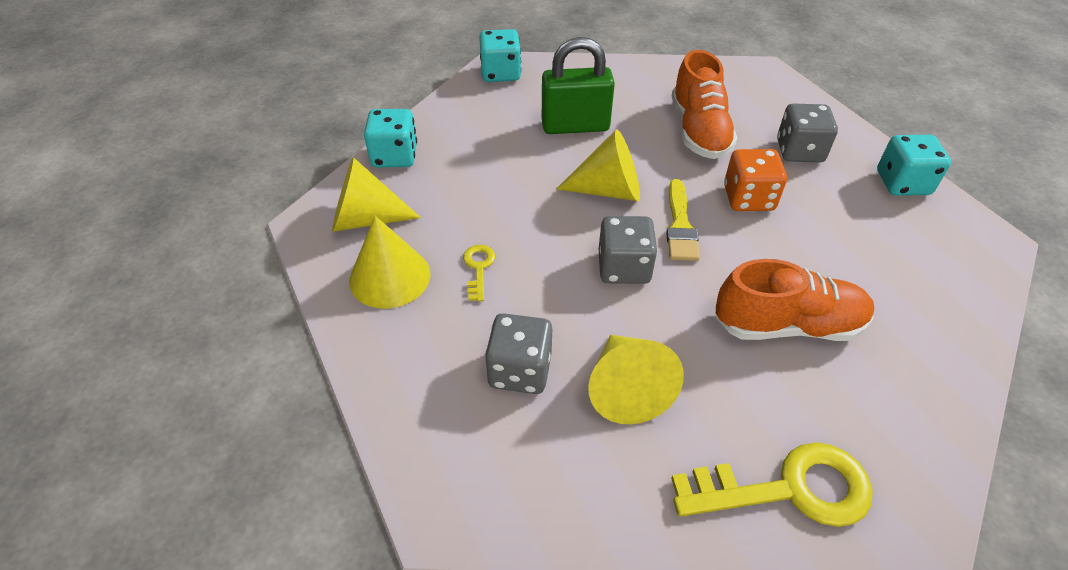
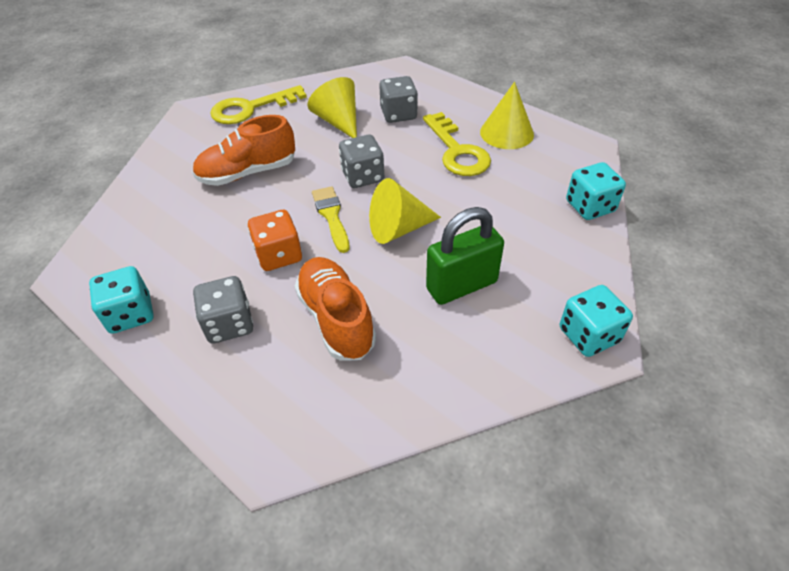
camera: 160 degrees right, 0 degrees up
yellow cone [332,157,421,232] -> none
yellow key [463,245,495,301] -> yellow key [423,112,491,176], size x2.11

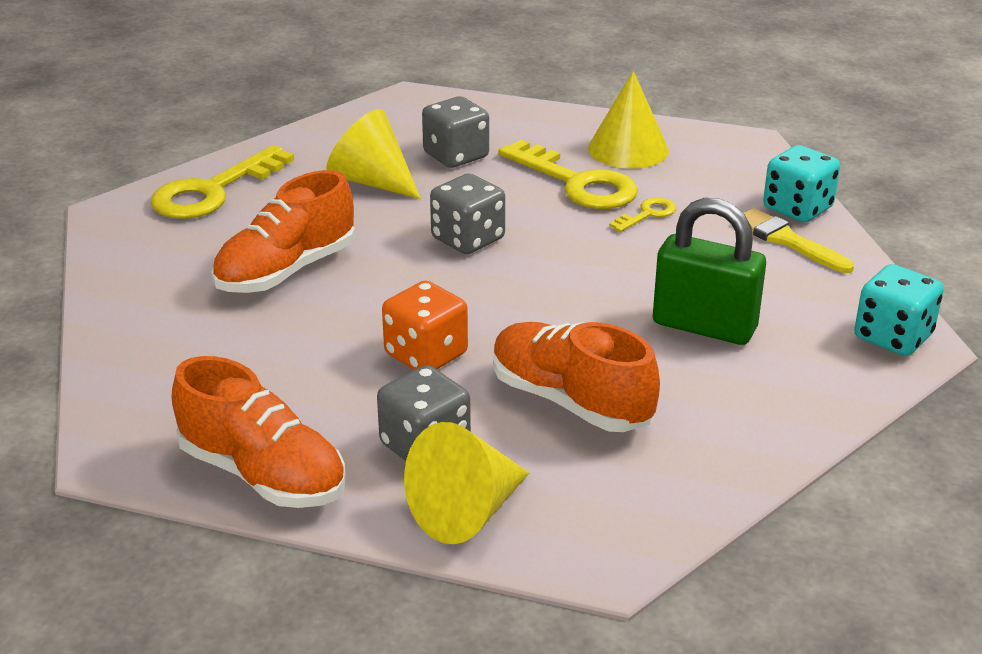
camera: 25 degrees left, 15 degrees down
turquoise dice [89,266,154,334] -> orange shoe [172,356,345,508]
yellow brush [312,186,350,253] -> yellow brush moved to [744,208,854,273]
yellow cone [369,178,441,244] -> yellow cone moved to [404,422,529,544]
green padlock [426,207,504,305] -> green padlock turned 75 degrees clockwise [653,198,766,345]
none -> yellow key [609,198,676,232]

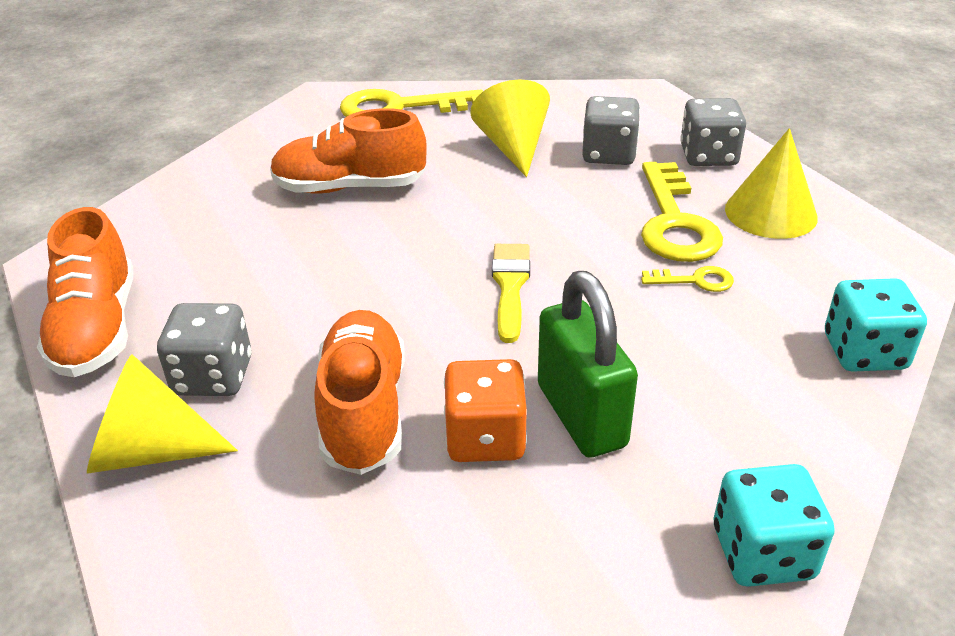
camera: 45 degrees right, 5 degrees up
orange dice [382,281,468,370] -> orange dice moved to [444,359,527,462]
grey dice [430,174,505,254] -> grey dice moved to [680,98,746,166]
yellow brush [744,208,854,273] -> yellow brush moved to [492,244,530,343]

